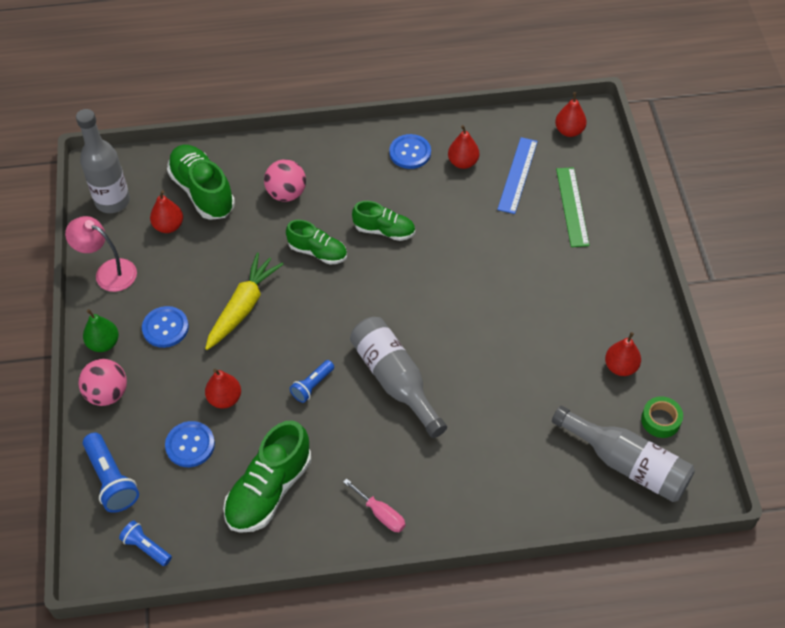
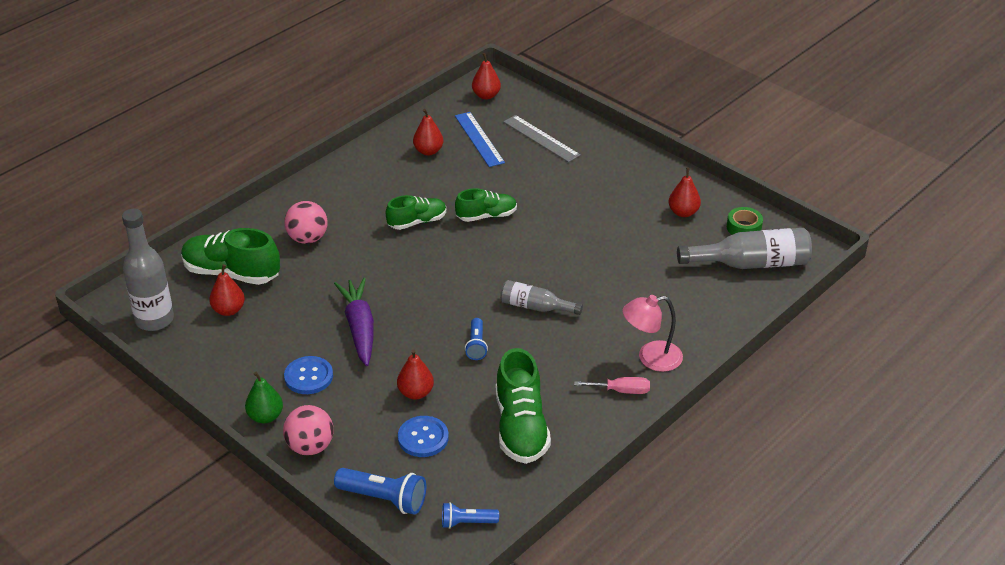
camera: 40 degrees left, 15 degrees down
pink lamp [65,216,137,292] -> pink lamp moved to [623,295,683,372]
yellow carrot [205,253,283,350] -> purple carrot [334,278,374,366]
green shoe [286,220,347,265] -> green shoe moved to [455,188,517,222]
grey bottle [350,317,447,438] -> grey bottle [500,280,583,315], size x0.61
blue button [389,134,431,169] -> none
green ruler [556,167,590,247] -> grey ruler [503,115,580,162]

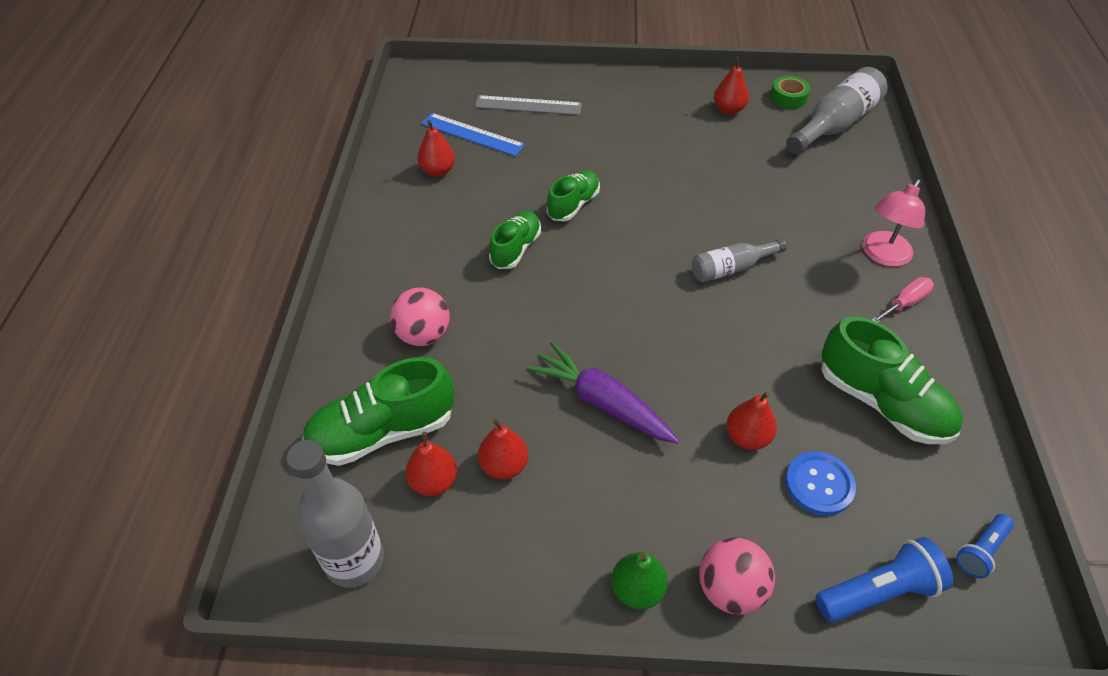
camera: 40 degrees left, 10 degrees up
blue button [284,356,333,394] -> none
blue flashlight [465,318,488,360] -> none
red pear [472,53,501,99] -> red pear moved to [478,419,528,479]

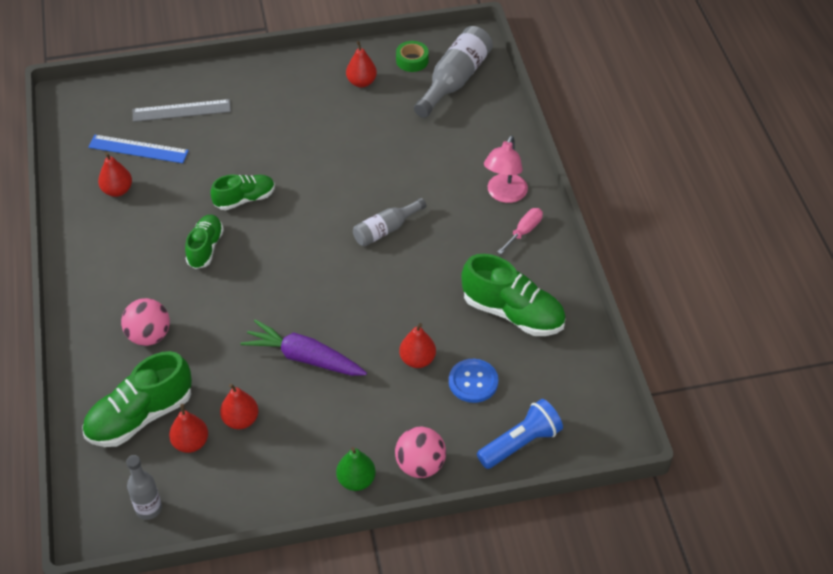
camera: 15 degrees left, 0 degrees up
grey bottle [286,440,384,588] -> grey bottle [126,455,162,520], size x0.61
green shoe [547,170,600,221] -> green shoe turned 45 degrees clockwise [210,174,275,210]
blue flashlight [956,514,1014,579] -> none

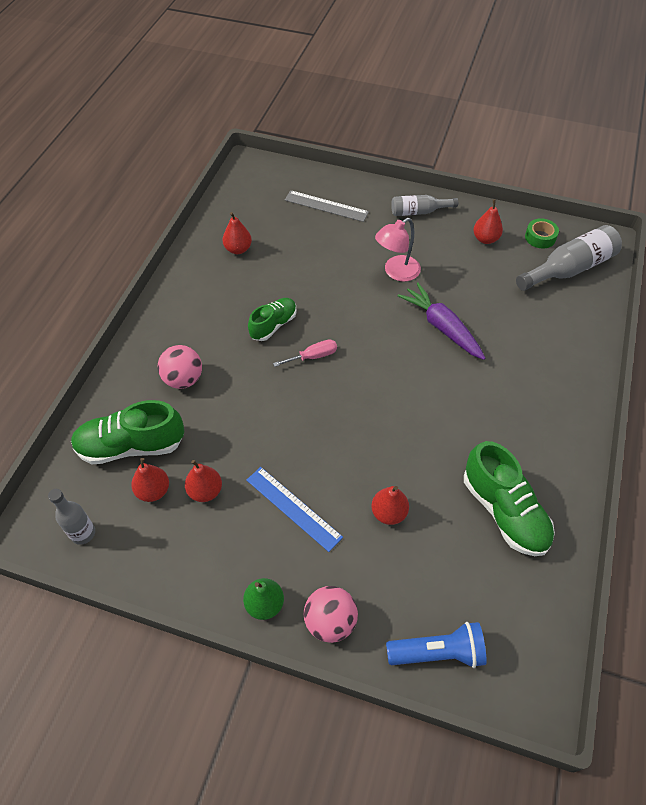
camera: 30 degrees right, 5 degrees up
blue ruler [88,135,189,163] -> blue ruler moved to [246,467,343,552]
green shoe [210,174,275,210] -> none
purple carrot [240,319,367,376] -> purple carrot moved to [397,282,485,360]
grey bottle [353,198,426,247] -> grey bottle moved to [391,195,458,216]
blue button [449,359,498,403] -> none
pink lamp [484,136,528,203] -> pink lamp moved to [375,218,421,282]
pink screwdriver [497,208,543,254] -> pink screwdriver moved to [273,339,337,367]

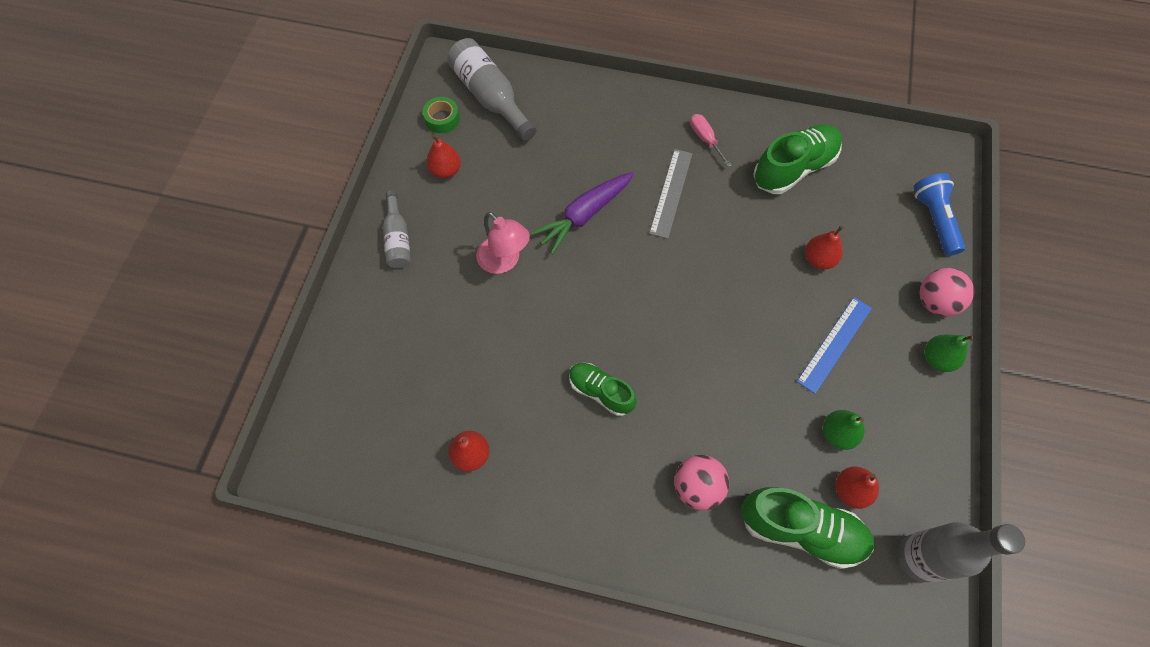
camera: 95 degrees left, 10 degrees up
grey bottle [48,489,95,545] -> grey bottle [898,522,1025,582], size x1.65
green shoe [71,400,184,465] -> green shoe turned 60 degrees counterclockwise [741,487,874,569]
red pear [185,460,222,502] -> green pear [823,410,865,450]
pink screwdriver [273,339,337,367] -> pink screwdriver moved to [690,114,731,167]
grey ruler [285,190,369,222] -> grey ruler moved to [649,149,693,239]

